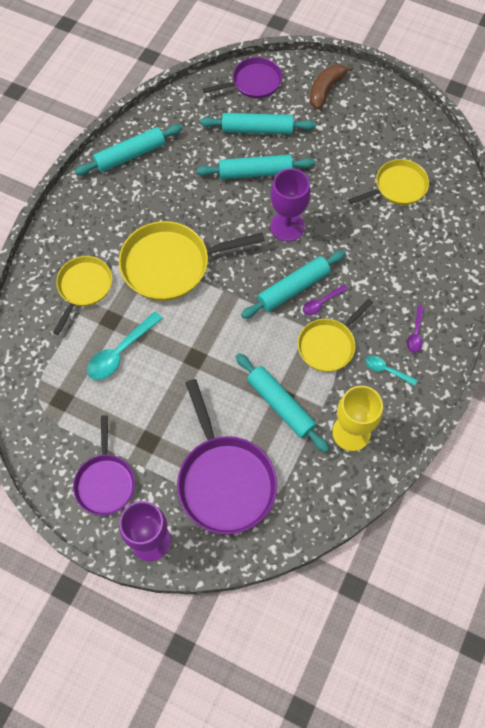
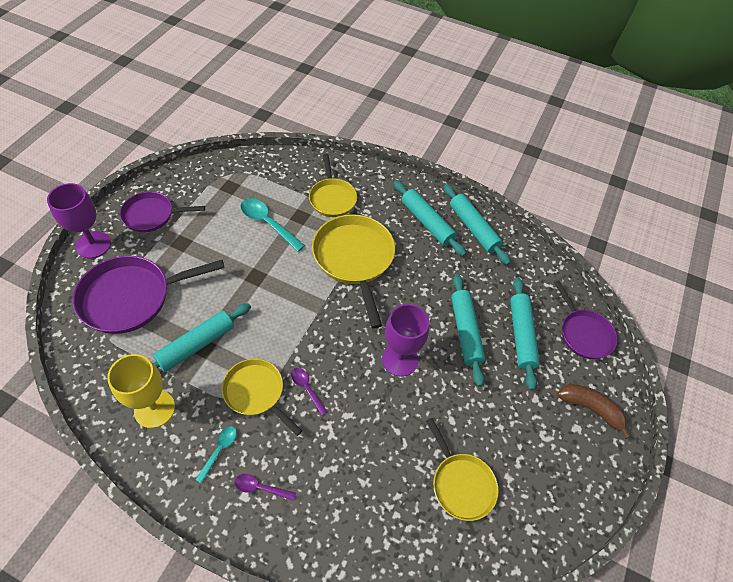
camera: 85 degrees right, 10 degrees down
yellow pan [53,256,112,335] -> yellow pan turned 60 degrees clockwise [309,154,357,217]
turquoise rolling pin [241,250,346,319] -> turquoise rolling pin moved to [394,181,466,256]

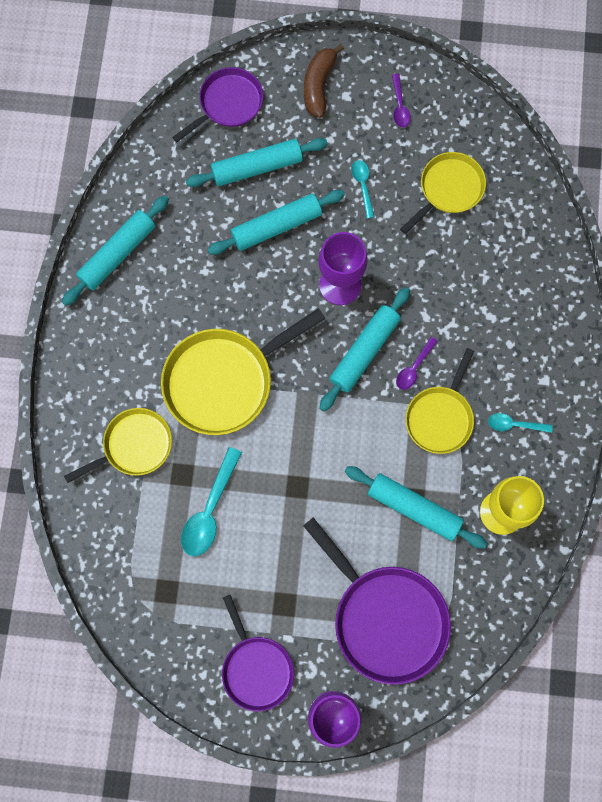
camera: 105 degrees left, 20 degrees up
purple spoon [234,474,296,501] -> purple spoon moved to [392,73,411,128]
turquoise rolling pin [394,181,466,256] -> turquoise rolling pin moved to [319,287,410,411]
none -> turquoise spoon [351,160,374,218]

